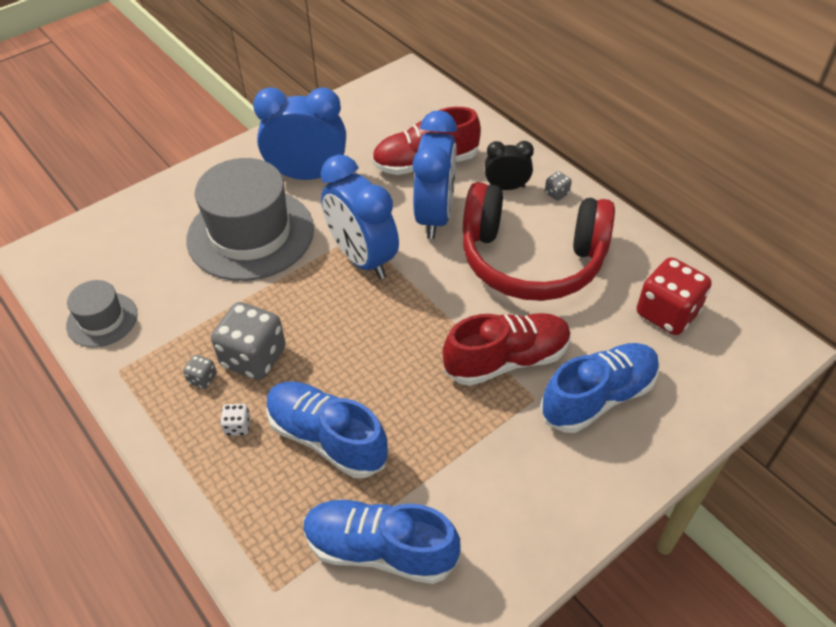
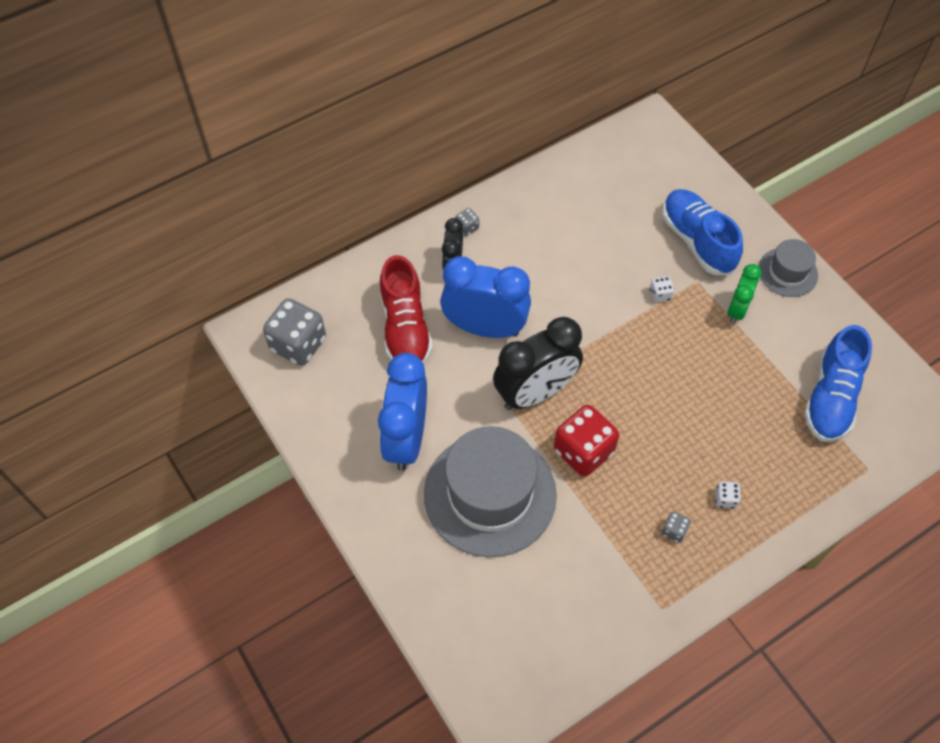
camera: 85 degrees left, 10 degrees up
grey hat [66,280,138,347] -> grey hat moved to [758,239,818,297]
grey dice [211,302,286,380] -> grey dice moved to [263,298,326,366]
blue shoe [266,382,388,478] -> none
blue clock [321,154,399,279] -> black clock [493,317,583,410]
red shoe [442,313,571,386] -> white dice [650,276,674,302]
red headphones [463,182,615,301] -> none
red dice [637,257,711,335] -> red dice moved to [554,405,619,477]
none -> green clock [727,264,762,324]

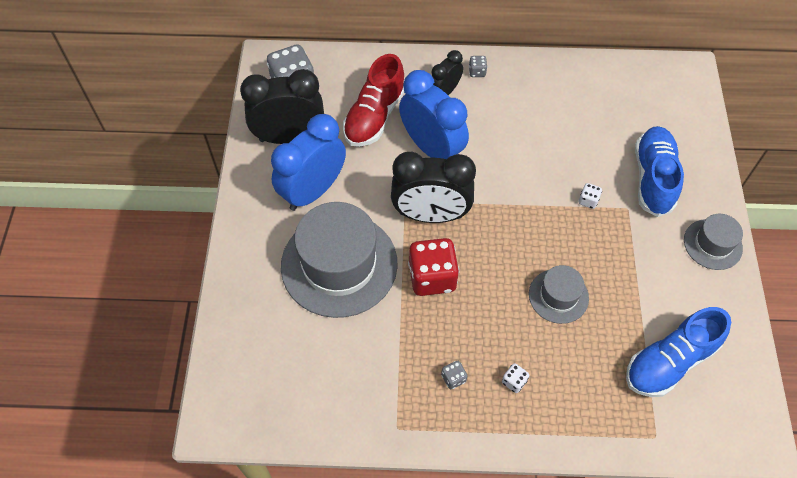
camera: 35 degrees right, 0 degrees up
green clock [727,264,762,324] -> none
none -> black clock [240,69,324,144]
none -> grey hat [529,265,589,324]

